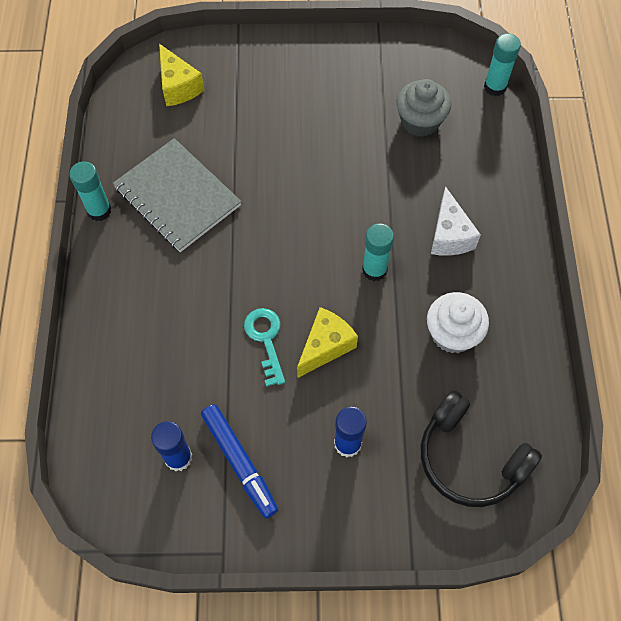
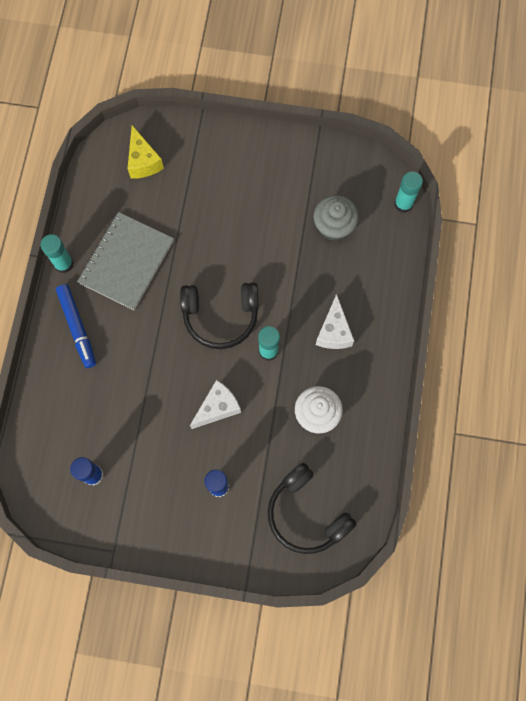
camera: 10 degrees right, 10 degrees up
grey notebook [113,138,242,252] -> grey notebook turned 60 degrees clockwise [77,212,174,310]
blue marker [201,404,278,518] -> blue marker moved to [56,284,96,368]
turquoise key [244,308,285,387] -> none
yellow cheese [297,307,358,378] -> white cheese [190,380,241,429]
none -> black headphones [180,282,259,349]

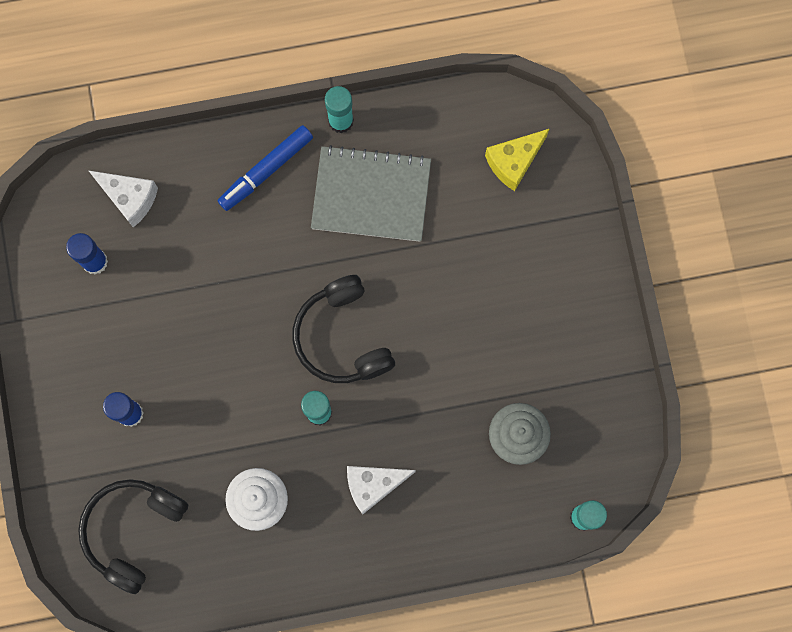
camera: 70 degrees right, 5 degrees up
white cheese [190,380,241,429] -> white cheese moved to [88,170,158,228]

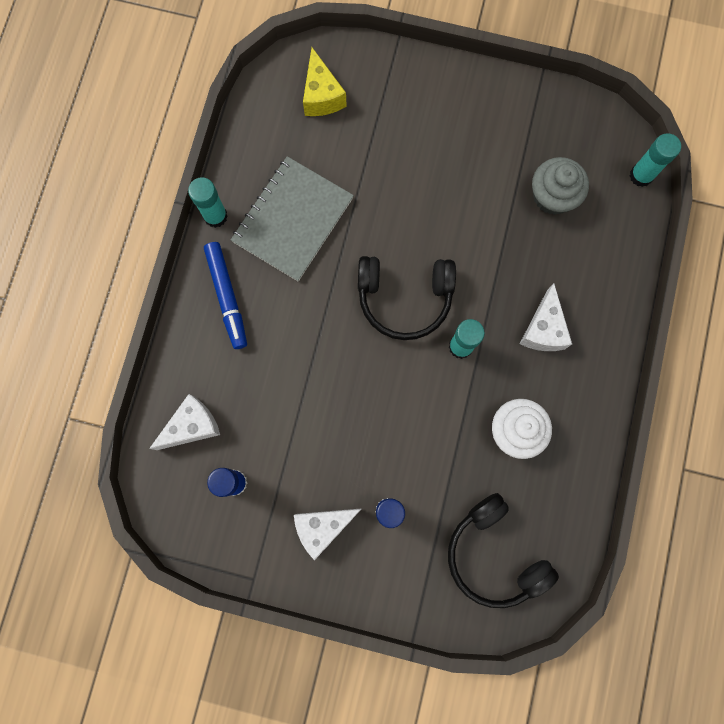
camera: 65 degrees left, 0 degrees up
none -> white cheese [294,508,362,560]

